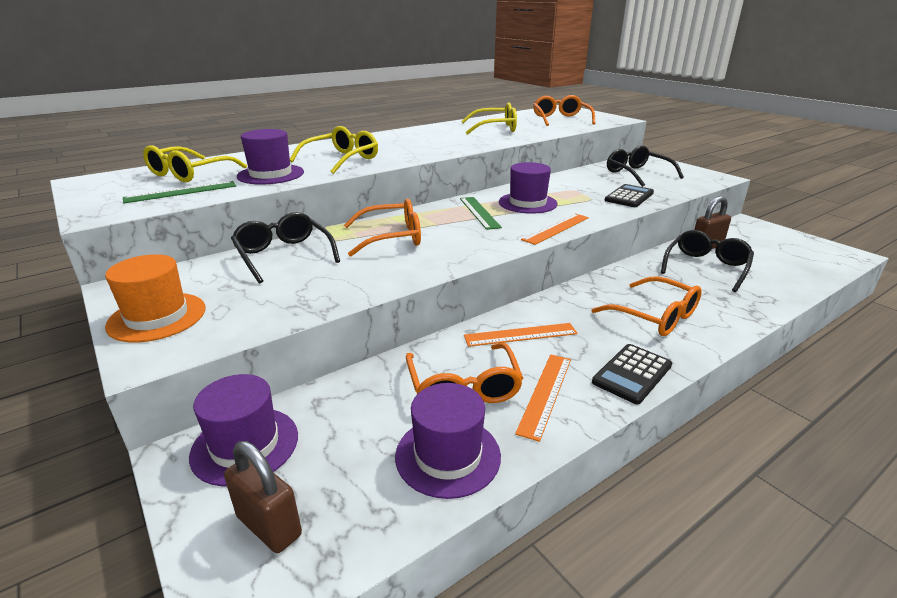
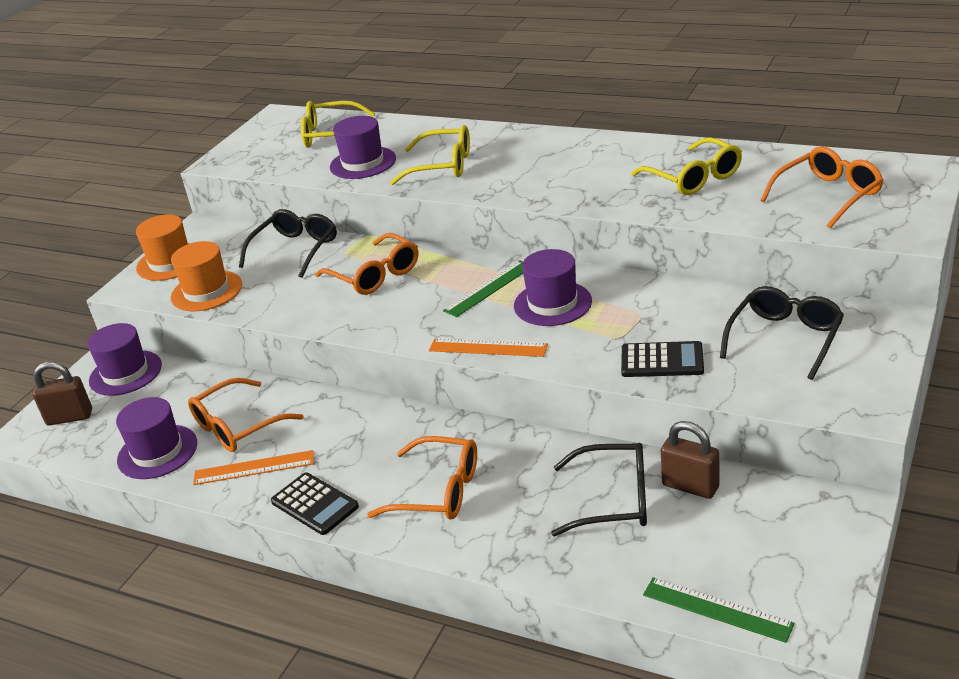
camera: 65 degrees right, 5 degrees up
green ruler [123,181,236,203] -> green ruler moved to [643,577,795,643]
brown padlock [224,441,302,553] -> brown padlock turned 75 degrees clockwise [32,362,92,425]
orange ruler [464,323,578,347] -> none
orange glasses [592,276,702,336] -> orange glasses turned 90 degrees counterclockwise [367,436,477,520]
black calculator [592,344,672,404] -> black calculator turned 150 degrees counterclockwise [271,473,359,535]
none -> orange hat [171,241,242,311]

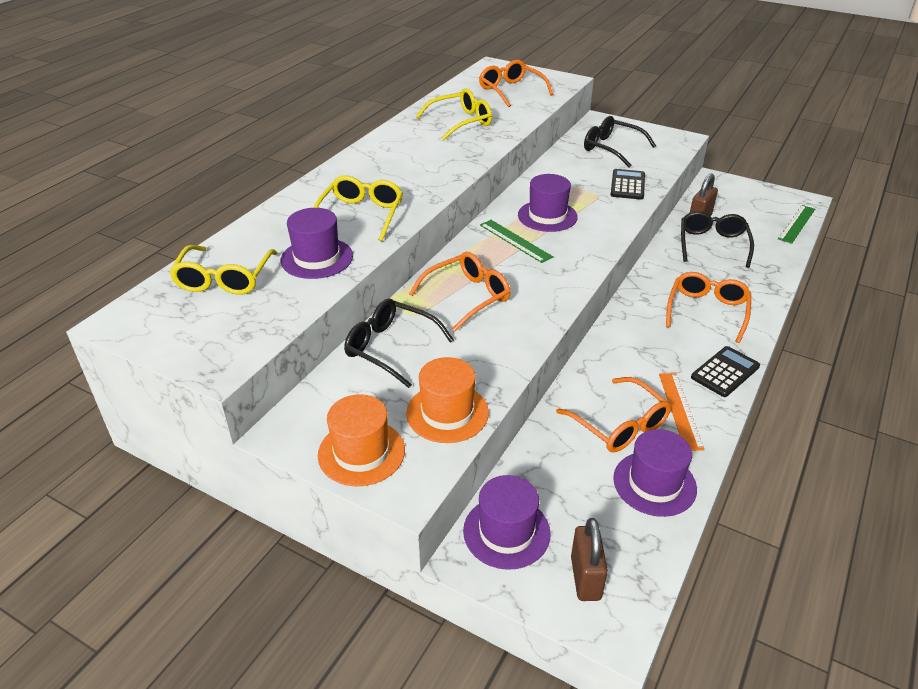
camera: 90 degrees left, 5 degrees up
orange ruler [429,338,548,357] -> none

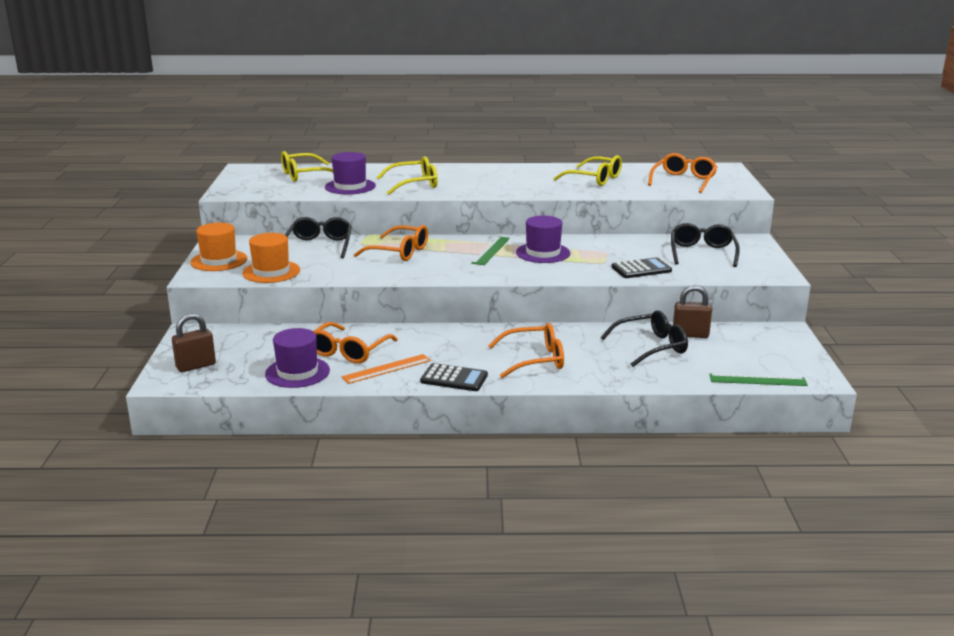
camera: 60 degrees right, 15 degrees down
purple hat [463,475,551,570] -> none

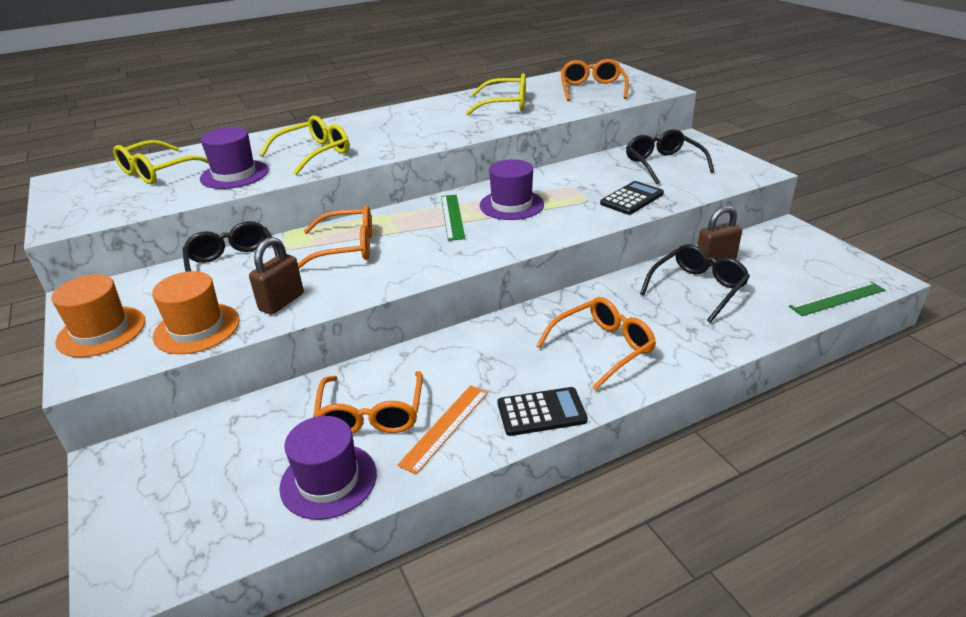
camera: 25 degrees left, 10 degrees up
brown padlock [172,313,216,372] -> brown padlock moved to [249,237,304,315]

